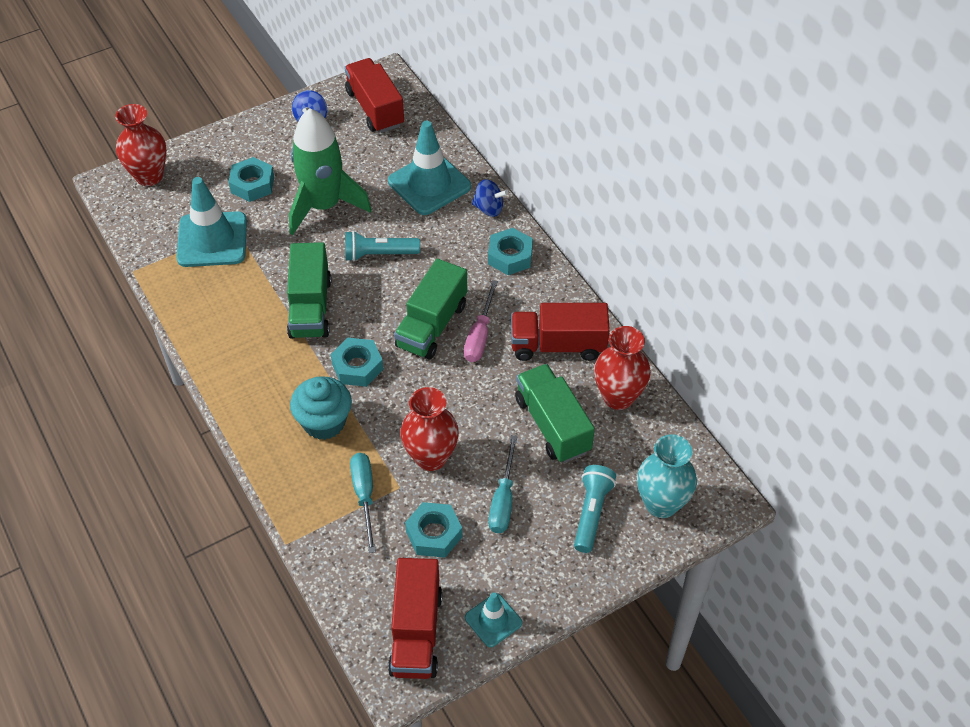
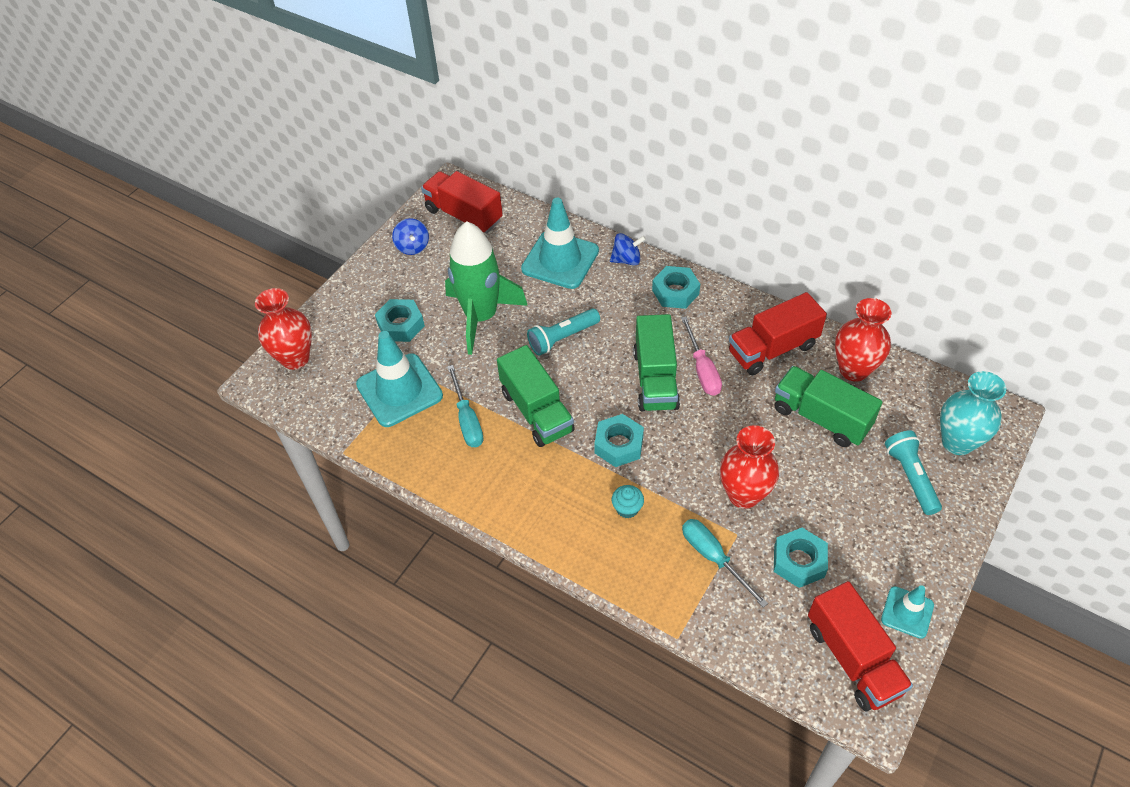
camera: 25 degrees left, 0 degrees up
turquoise cupcake [290,376,352,440] -> turquoise cupcake [612,485,644,518], size x0.52
turquoise screwdriver [489,435,517,533] -> turquoise screwdriver moved to [447,365,483,447]

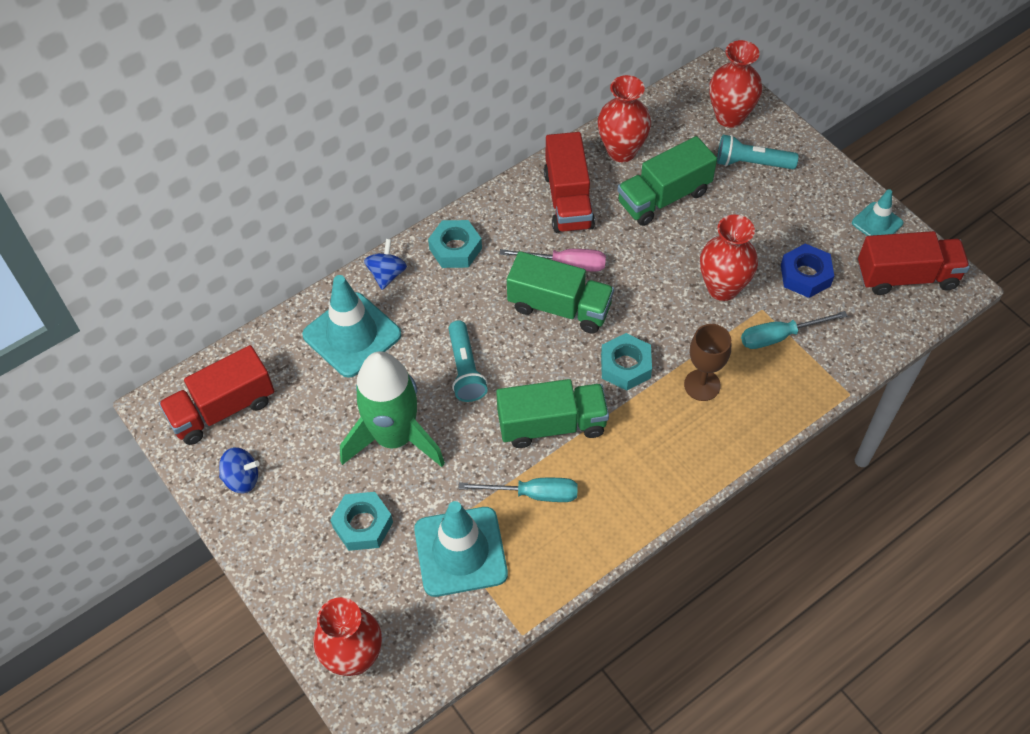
camera: 70 degrees left, 5 degrees up
turquoise cupcake [612,485,644,518] -> brown goblet [684,324,731,401]
turquoise nut [774,528,828,588] -> blue nut [781,243,834,298]
turquoise vase [940,371,1006,455] -> red vase [709,40,762,128]

